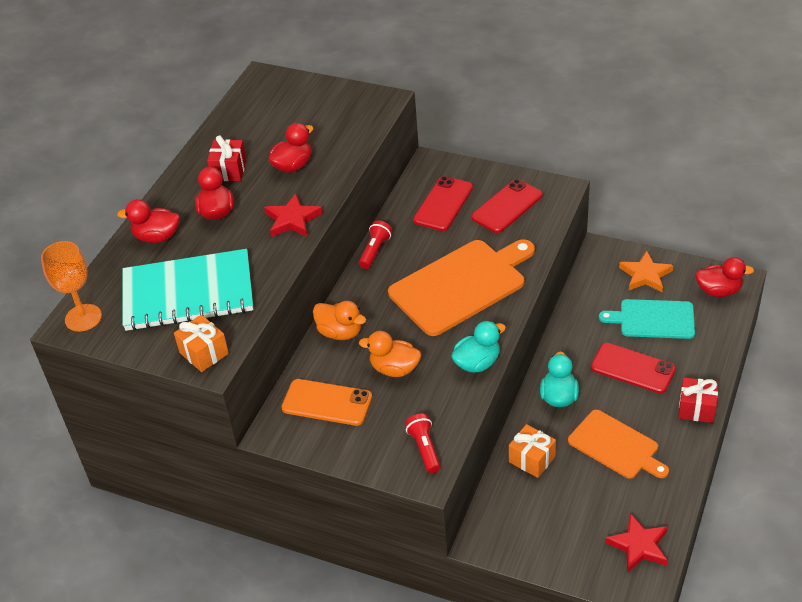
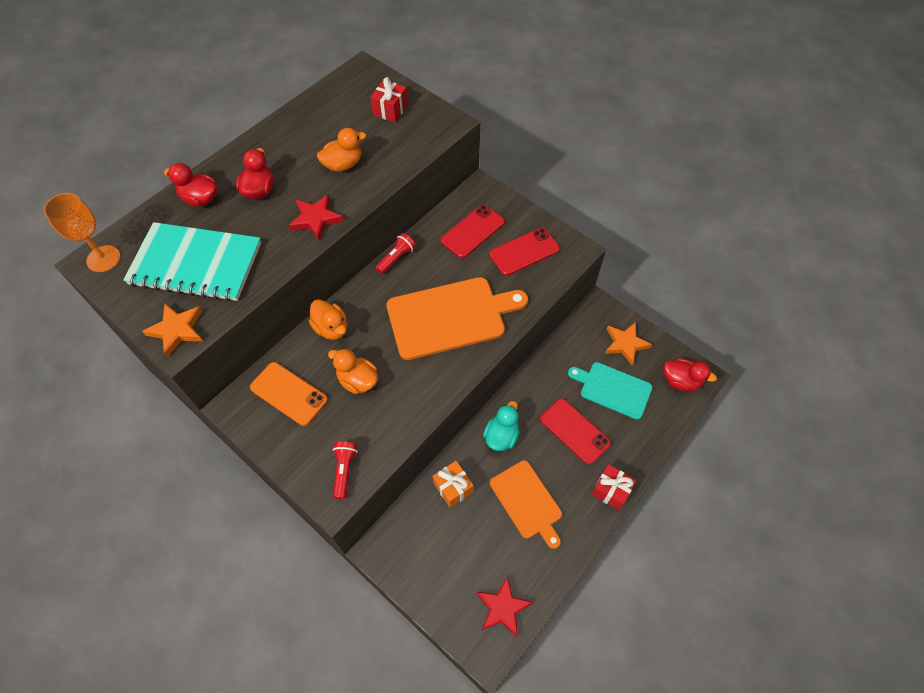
camera: 15 degrees right, 15 degrees up
orange gift [174,315,229,372] -> orange star [142,303,203,357]
red gift [207,135,247,181] -> red gift moved to [370,77,408,123]
red duck [268,123,313,173] -> orange duck [317,128,366,172]
turquoise duck [451,321,506,373] -> none

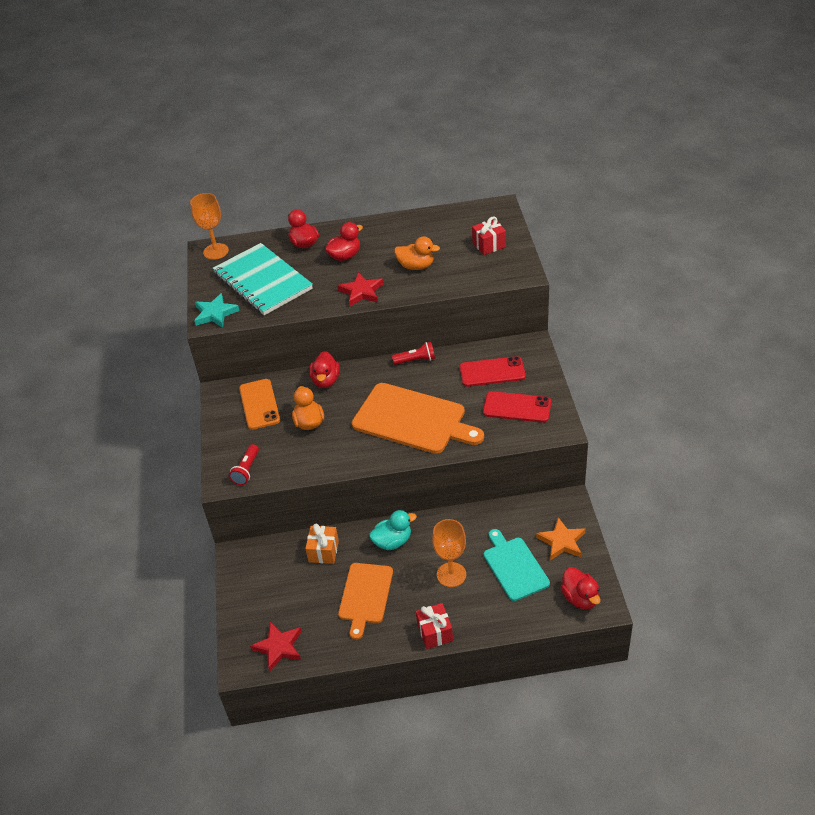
camera: 45 degrees right, 15 degrees down
orange star [142,303,203,357] -> turquoise star [194,293,240,328]
orange duck [309,299,347,340] -> red duck [309,351,340,388]
red flashlight [333,442,358,499] -> red flashlight turned 150 degrees clockwise [229,444,259,485]
red phone [540,398,611,465] -> orange goblet [432,519,466,587]

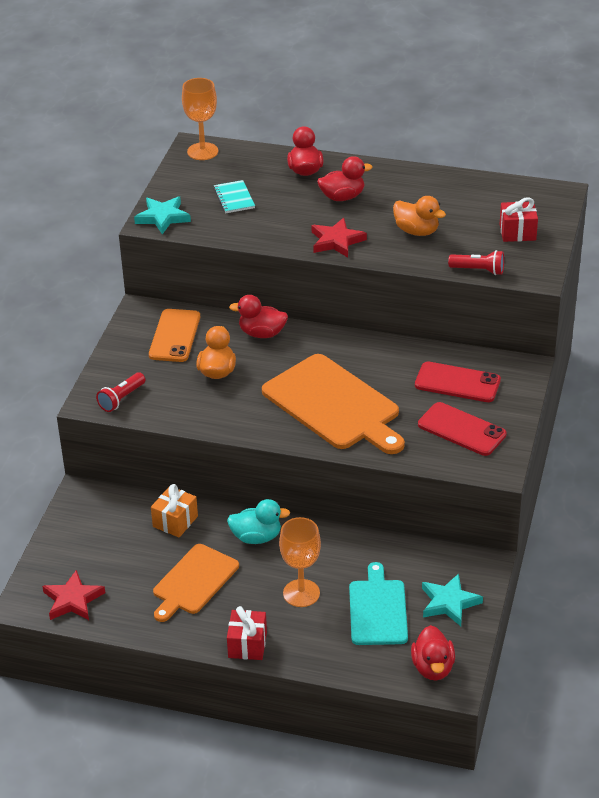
camera: 20 degrees right, 5 degrees down
turquoise notebook [213,243,313,315] -> turquoise notebook [214,180,255,213], size x0.42
red duck [309,351,340,388] -> red duck turned 75 degrees clockwise [229,295,288,338]
red flashlight [392,342,435,365] -> red flashlight moved to [448,250,504,275]
orange star [536,517,586,560] -> turquoise star [422,574,483,626]

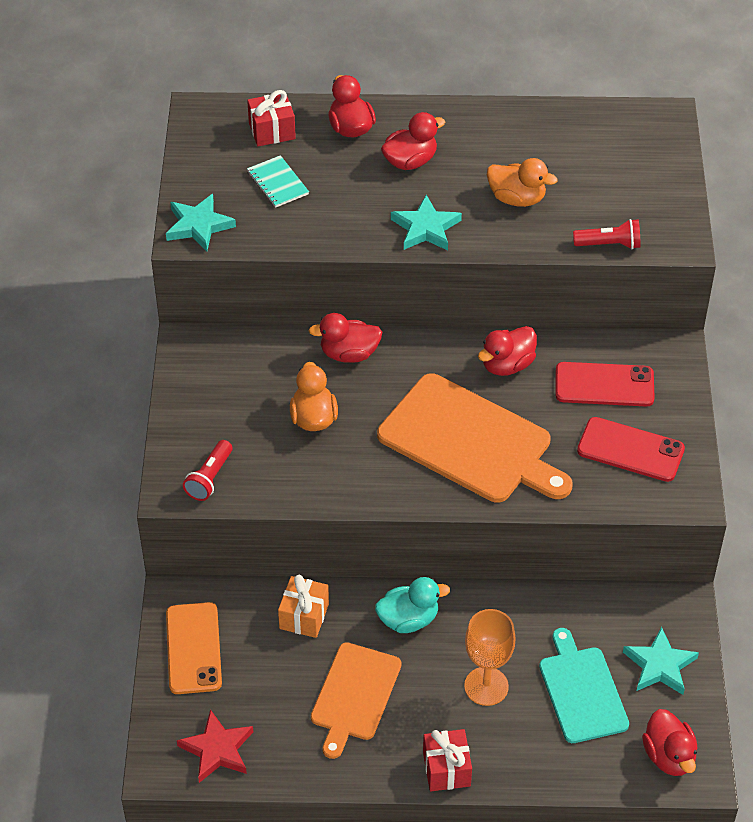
camera: 15 degrees left, 10 degrees up
orange phone [149,309,200,362] -> orange phone moved to [166,602,222,694]
orange goblet [182,78,218,160] -> none
red star [312,218,367,258] -> turquoise star [391,195,462,250]
red gift [500,197,538,242] -> red gift moved to [247,90,296,146]
none -> red duck [478,326,537,376]

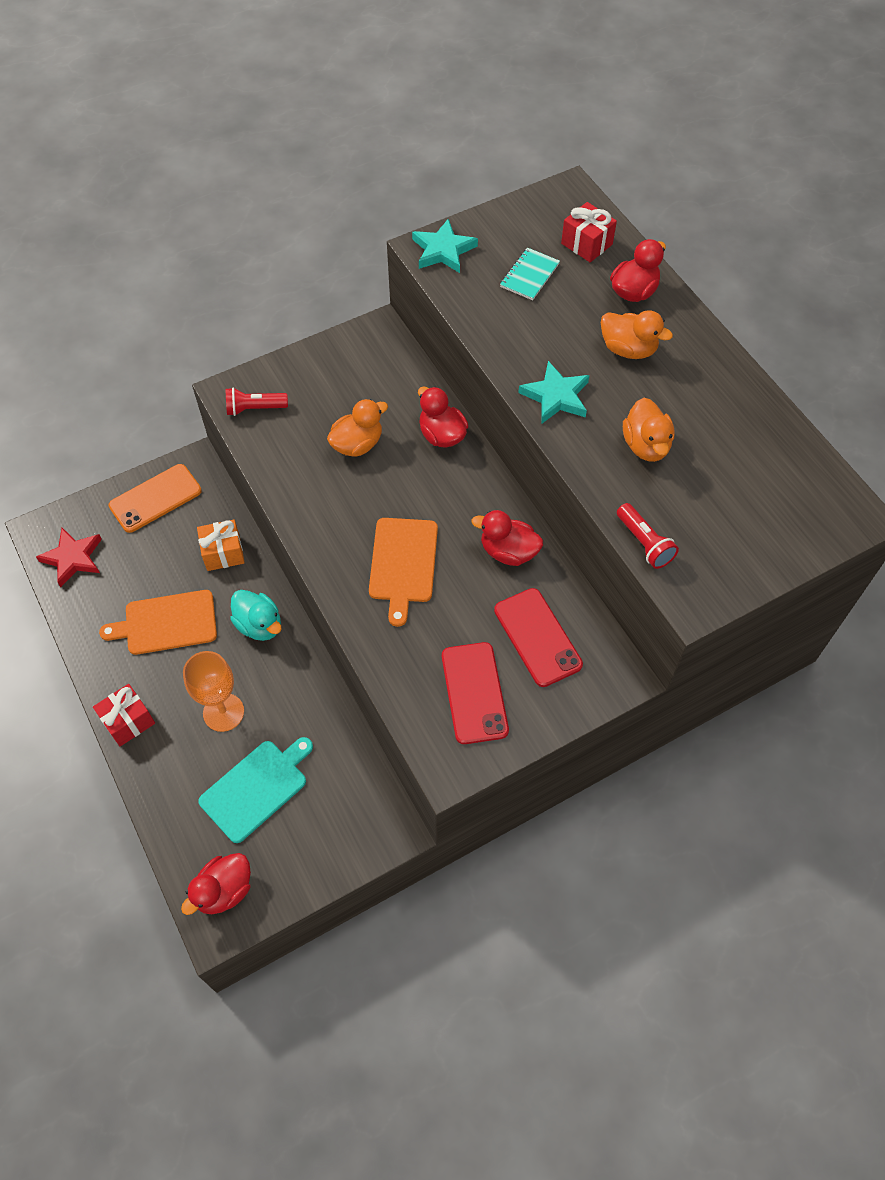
camera: 60 degrees right, 10 degrees up
orange cutting board [377,373,573,503] -> orange cutting board [369,518,438,627], size x0.62
red duck [381,112,445,170] -> orange duck [601,310,673,359]
turquoise star [623,627,699,695] -> none

